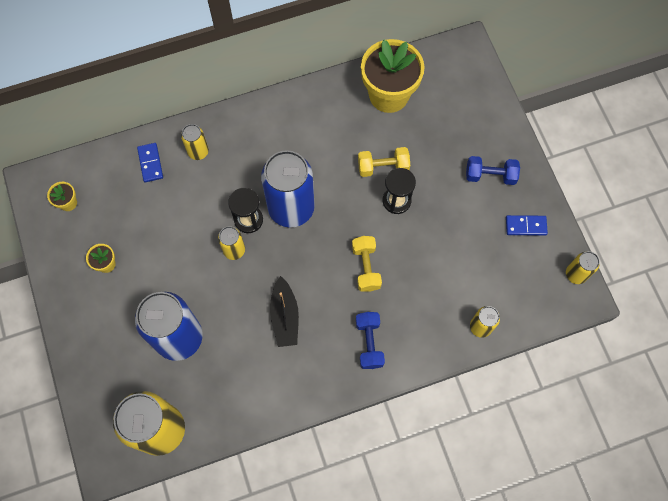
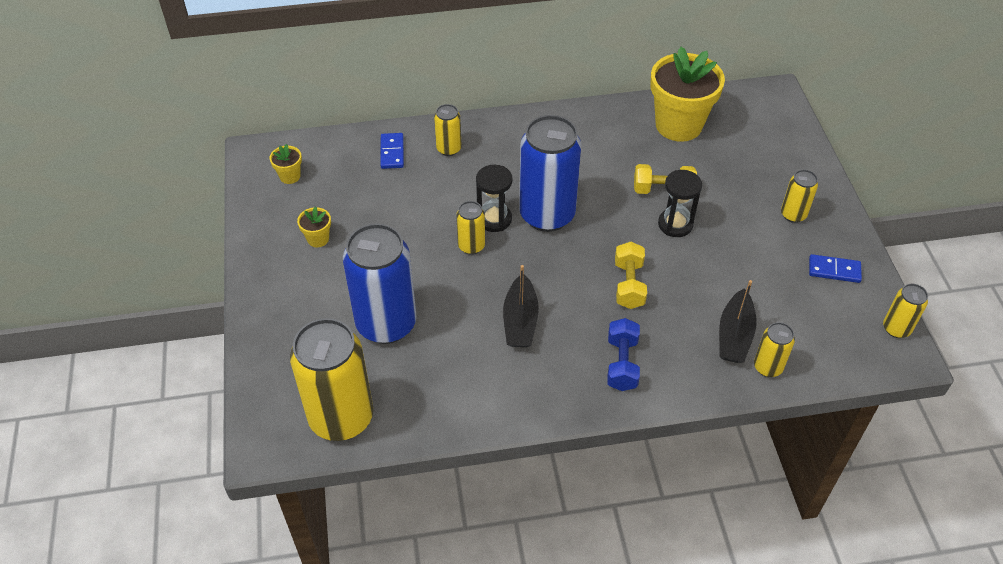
camera: 10 degrees right, 20 degrees down
blue dumbbell [466,156,520,185] -> yellow can [781,170,818,223]
none -> black boat [719,280,757,363]

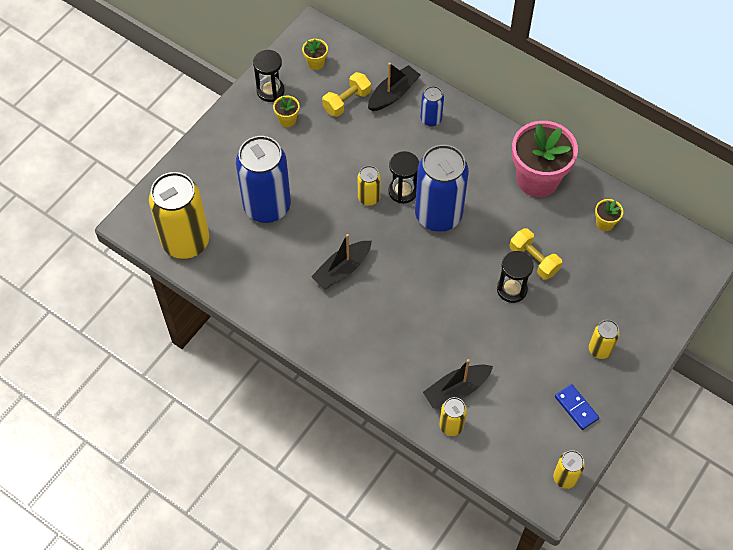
camera: 45 degrees right, 10 degrees up
blue domino [380,133,404,169] -> black boat [368,63,421,111]
yellow can [434,104,461,156] -> blue can [421,86,444,127]
blue dumbbell [607,318,640,391] -> none
yellow dumbbell [615,242,647,309] -> yellow dumbbell moved to [322,72,371,117]
yellow flower pot [650,47,725,142] -> yellow flower pot [595,199,623,231], size x0.42
none -> black hourglass [253,50,285,102]
none -> pink flower pot [512,121,578,197]

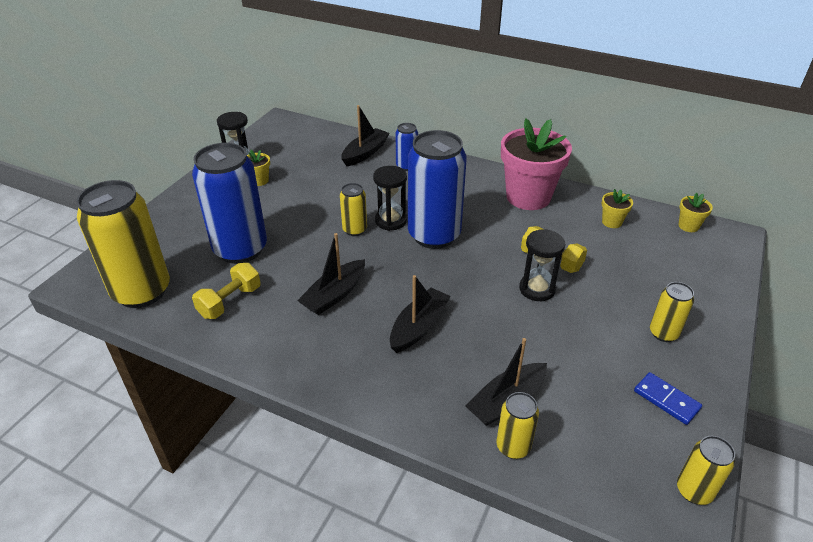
camera: 10 degrees left, 20 degrees down
yellow flower pot [302,39,328,70] -> yellow flower pot moved to [678,193,713,232]
yellow dumbbell [322,72,371,117] -> yellow dumbbell moved to [192,263,261,319]
none -> black boat [390,275,451,353]

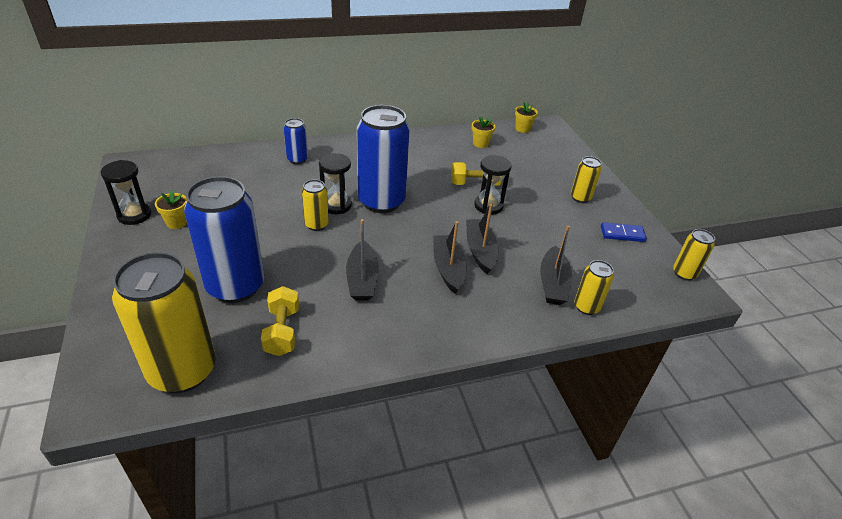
camera: 45 degrees left, 0 degrees up
black boat [341,105,389,166] -> black boat moved to [466,204,499,274]
pink flower pot [501,118,572,210] -> none

